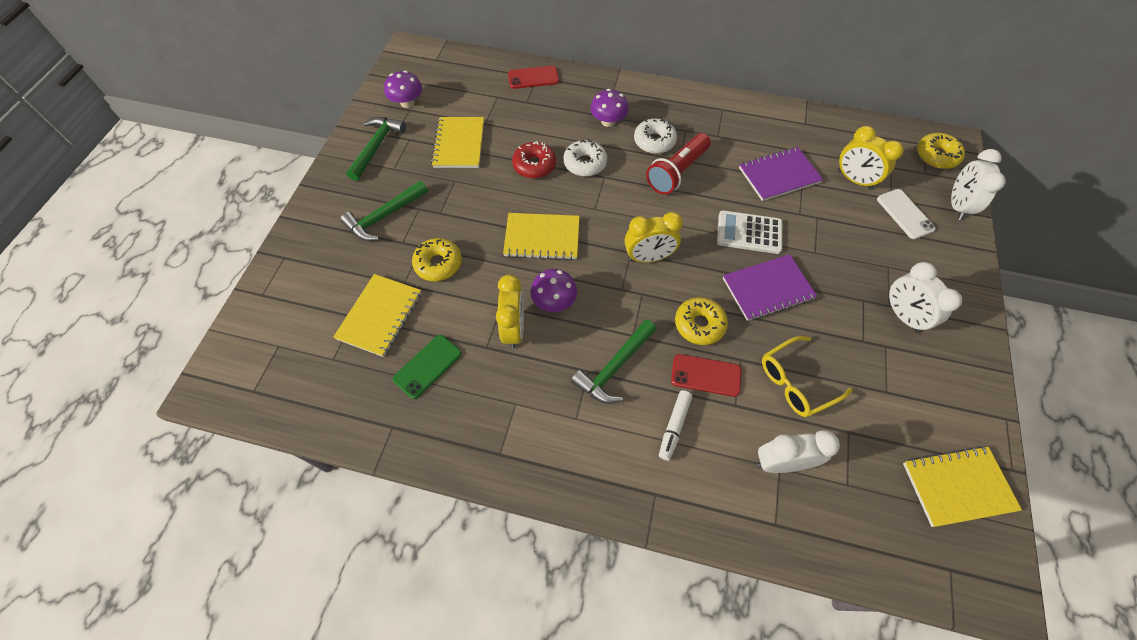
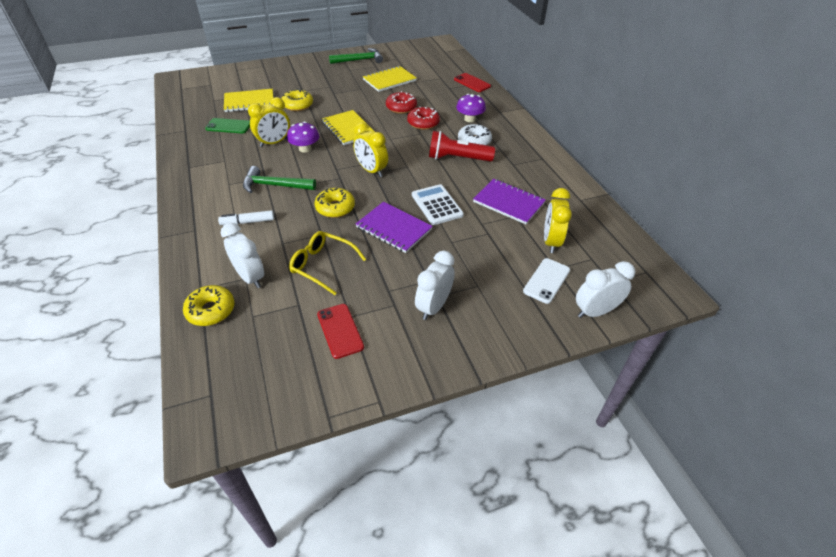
camera: 55 degrees right, 15 degrees down
green hammer [340,181,428,241] -> none
purple mushroom [384,70,422,108] -> none
white donut [563,139,607,177] -> red donut [407,106,440,130]
red phone [671,354,741,397] -> red phone moved to [317,304,364,359]
yellow notebook [903,446,1022,527] -> none
yellow donut [917,133,965,169] -> yellow donut moved to [183,285,235,326]

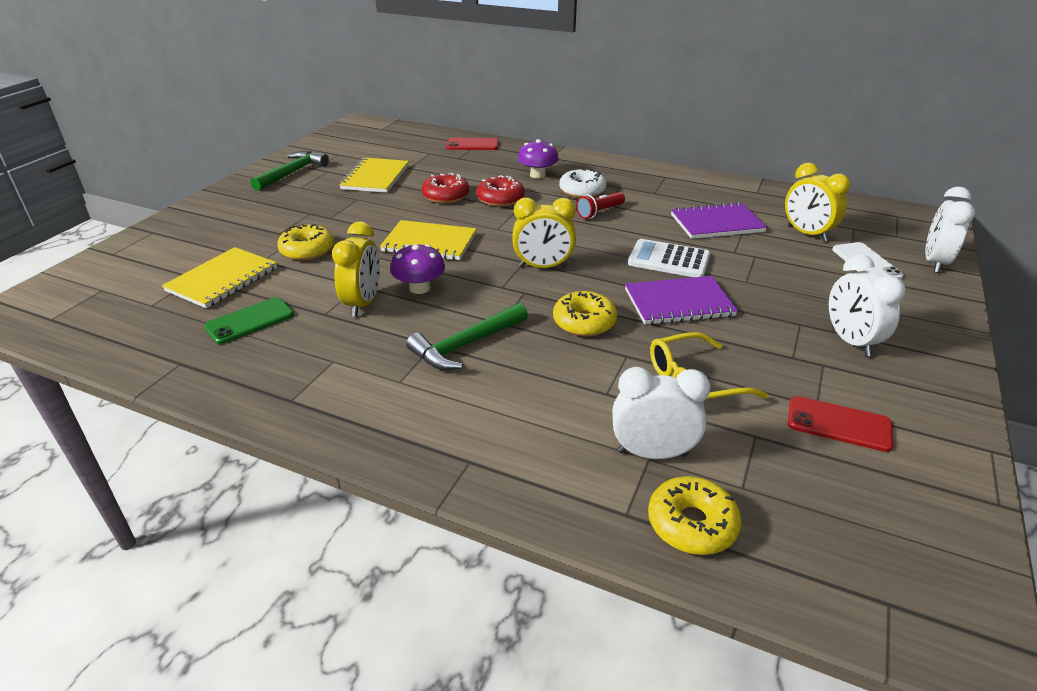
camera: 45 degrees left, 10 degrees down
white marker [218,210,274,225] -> none
red flashlight [429,131,495,162] -> red flashlight [576,192,625,219], size x0.61

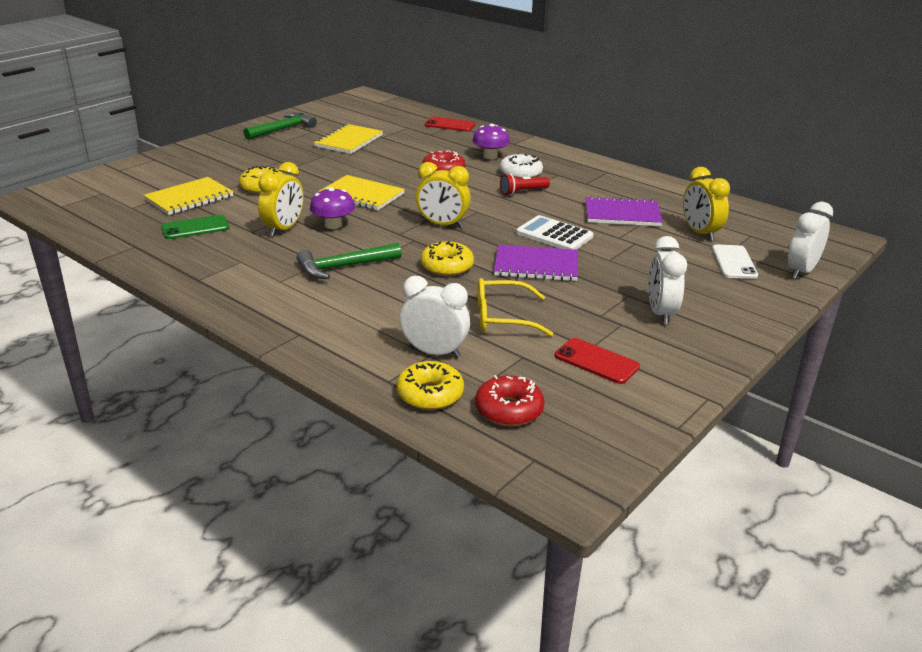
camera: 15 degrees right, 5 degrees down
red donut [422,173,469,204] -> red donut moved to [475,375,545,426]

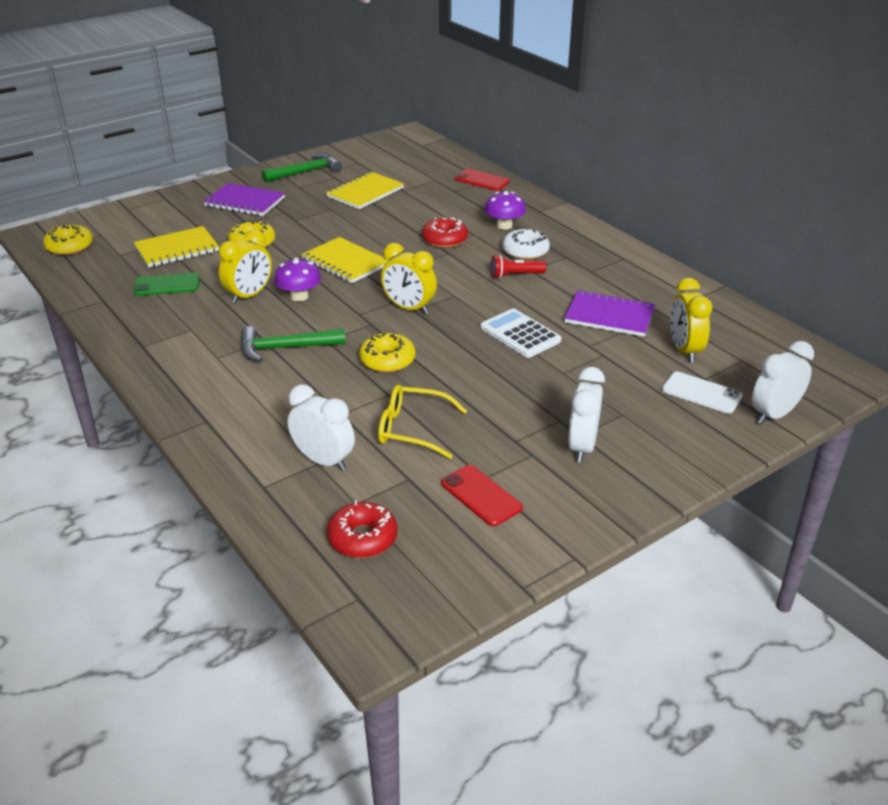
camera: 15 degrees right, 5 degrees up
yellow donut [396,361,464,410] -> yellow donut moved to [43,225,93,255]
purple notebook [494,245,578,281] -> purple notebook moved to [204,183,285,216]
white phone [712,244,758,279] -> white phone turned 75 degrees counterclockwise [662,372,743,414]

